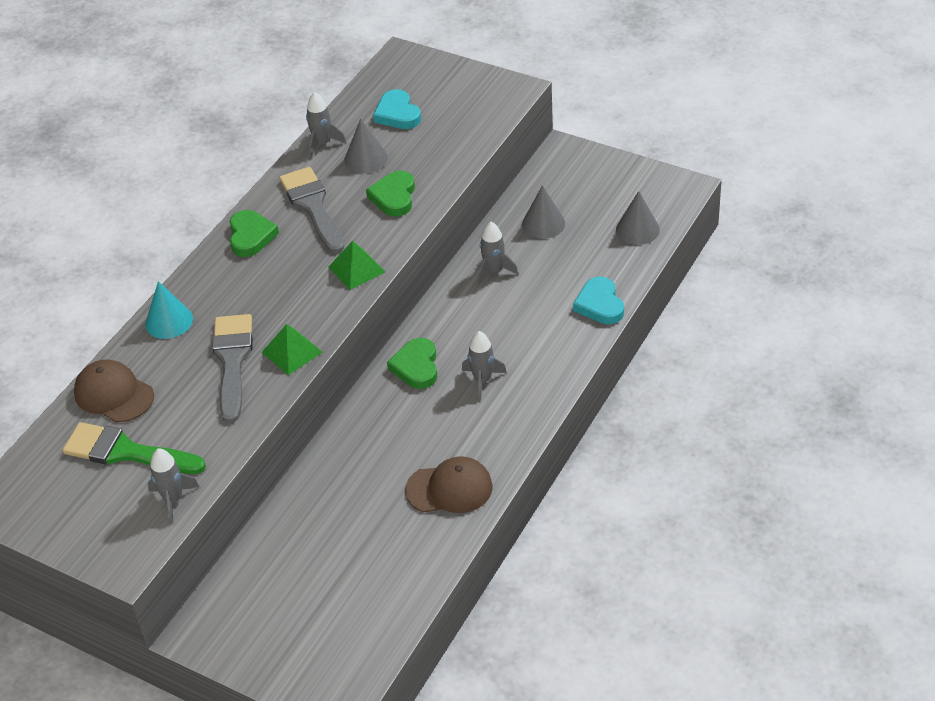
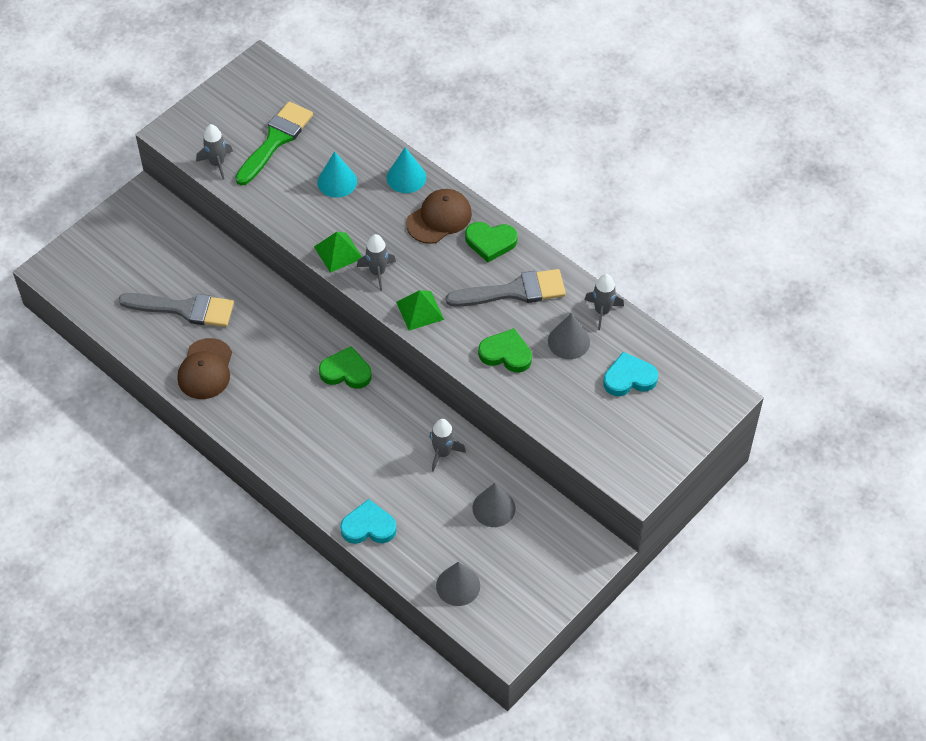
camera: 100 degrees right, 10 degrees up
brown cap [74,359,154,422] -> brown cap moved to [406,189,472,244]
grey brush [212,314,253,423] -> grey brush moved to [118,293,234,327]
grey rocket [462,331,507,400] -> grey rocket moved to [357,234,396,291]
none -> turquoise cone [317,151,357,198]

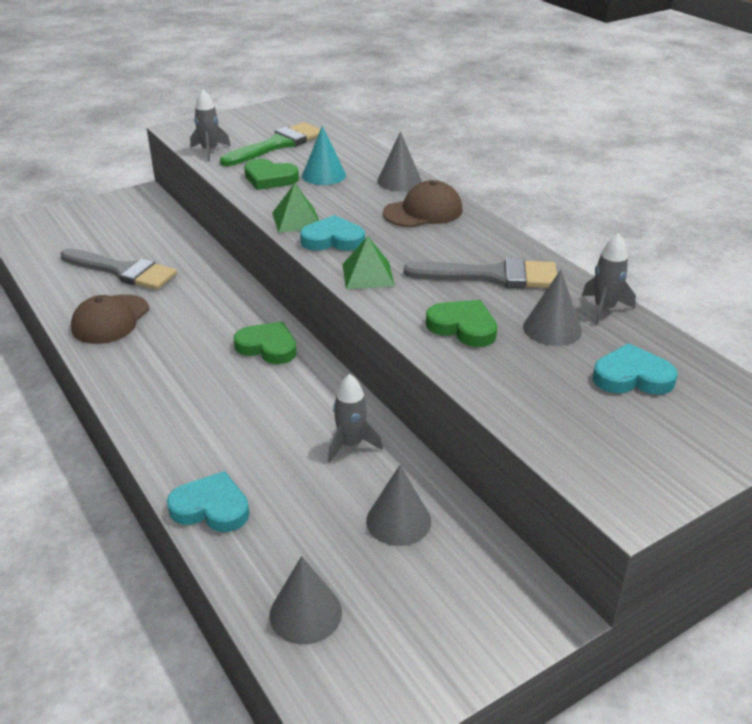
camera: 15 degrees right, 20 degrees down
grey rocket [357,234,396,291] -> turquoise heart [300,215,365,251]
turquoise cone [387,147,426,193] -> grey cone [377,131,422,191]
green heart [465,222,518,262] -> green heart moved to [244,159,299,190]

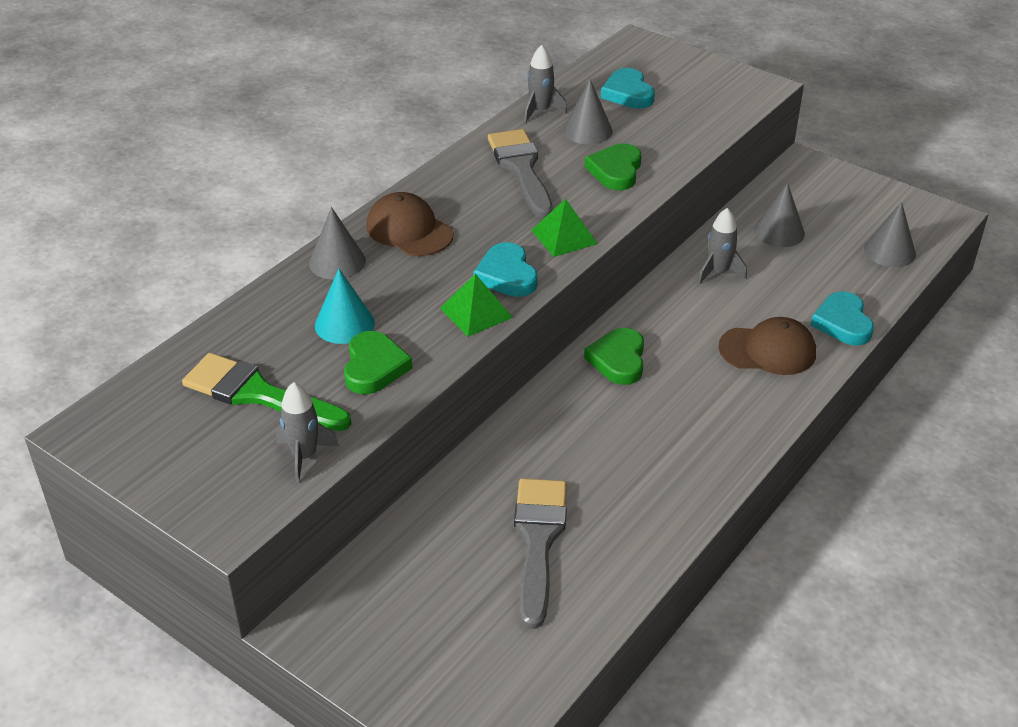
camera: 110 degrees left, 5 degrees up
brown cap [71,294,149,344] -> brown cap moved to [718,317,816,375]

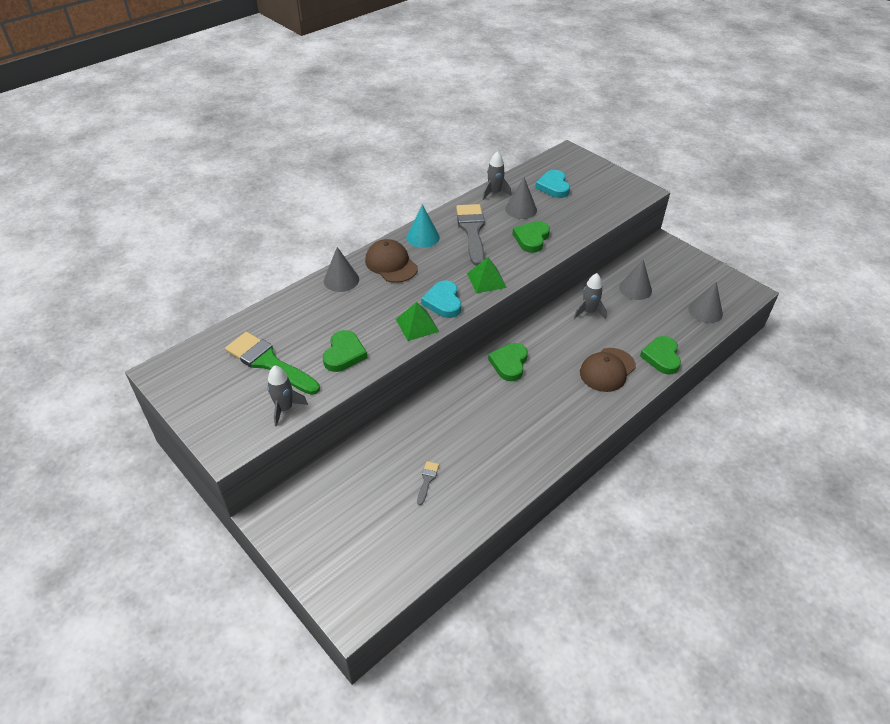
camera: 10 degrees right, 5 degrees up
turquoise cone [315,269,375,344] -> turquoise cone moved to [406,204,440,248]
grey brush [514,478,567,629] -> grey brush [417,461,439,505], size x0.43
brown cap [718,317,816,375] -> brown cap turned 120 degrees clockwise [580,348,636,392]
turquoise heart [811,291,874,345] -> green heart [640,336,681,374]

